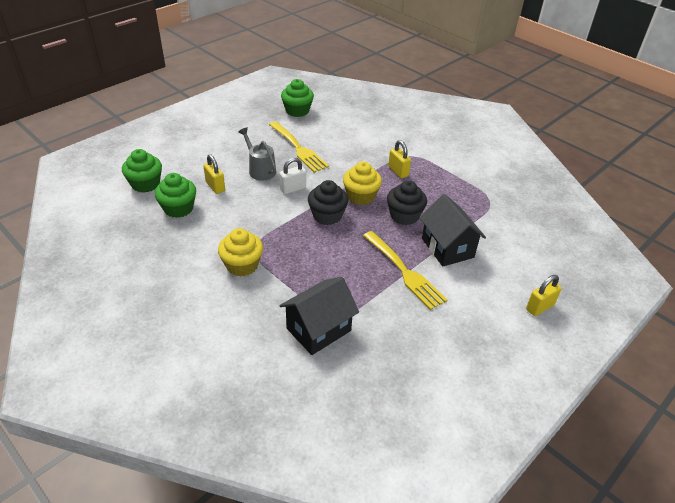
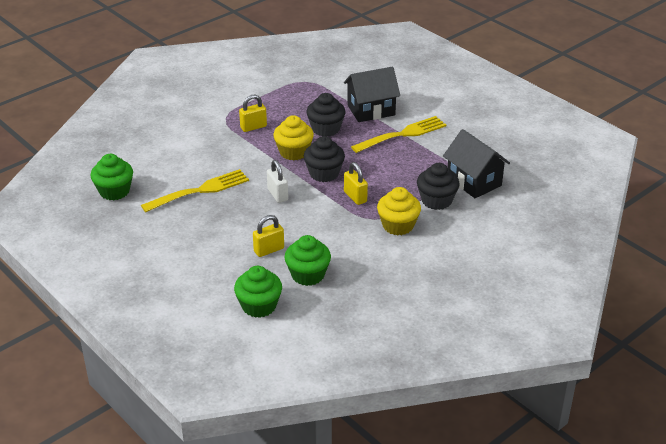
camera: 85 degrees left, 5 degrees down
grey watering can [238,127,276,181] -> none
yellow padlock [526,275,562,316] -> yellow padlock moved to [344,162,368,205]
none -> black cupcake [417,163,460,210]

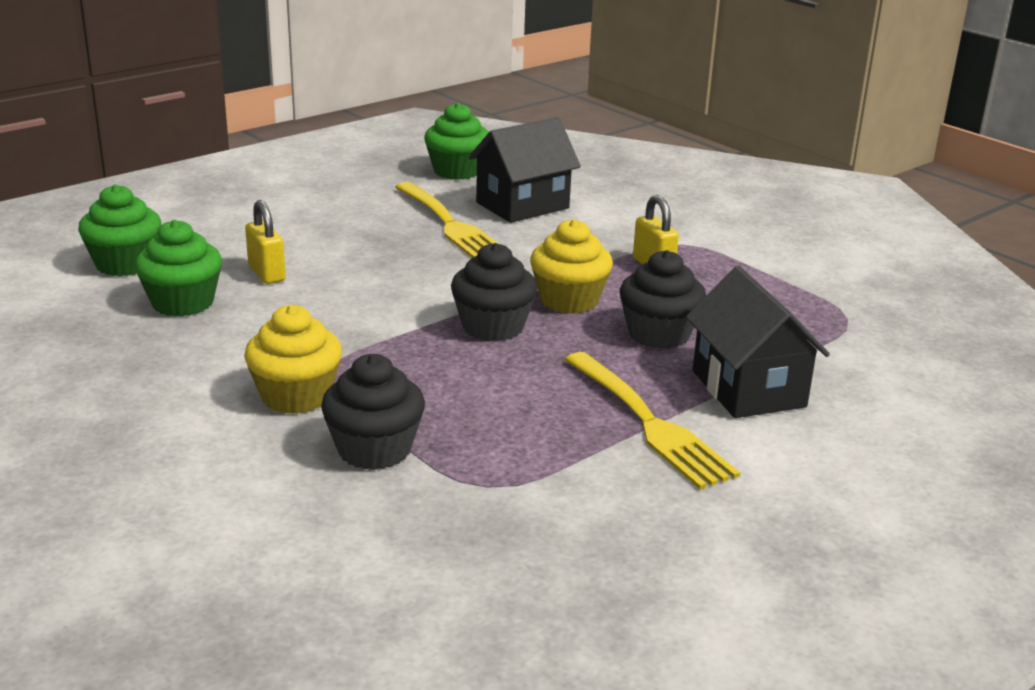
camera: 90 degrees right, 10 degrees down
white padlock [267,160,288,203] -> none
yellow padlock [344,162,368,205] -> none
black house [443,129,510,198] -> black house moved to [468,117,581,223]

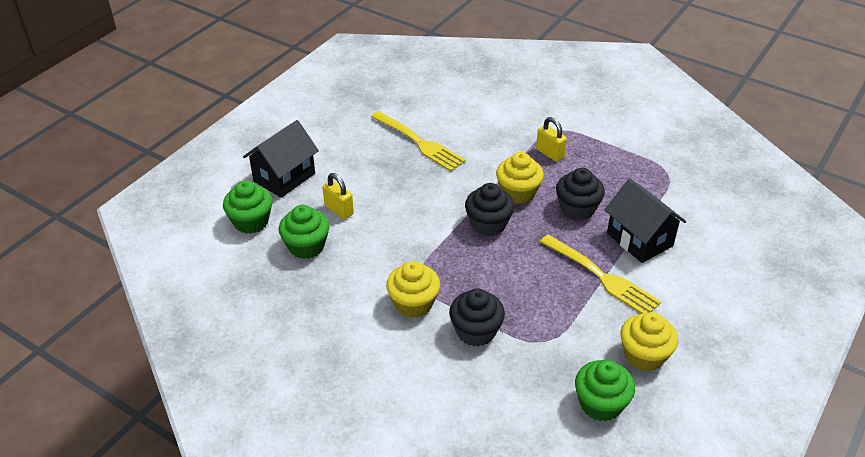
camera: 15 degrees left, 15 degrees up
green cupcake [424,103,489,180] -> green cupcake moved to [575,360,635,421]
black house [468,117,581,223] -> black house moved to [243,120,319,198]
none -> yellow cupcake [620,312,678,371]

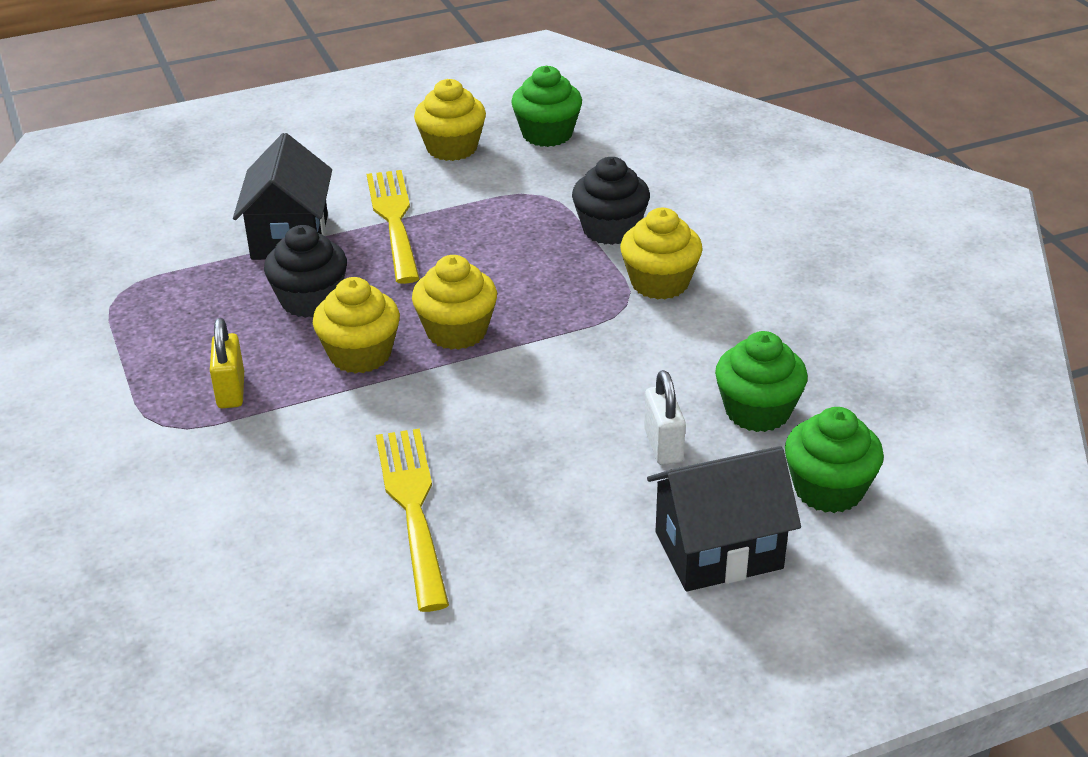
camera: 145 degrees left, 5 degrees down
yellow padlock [323,173,354,219] -> white padlock [644,370,686,465]
black cupcake [465,183,514,236] -> yellow cupcake [412,255,497,350]

